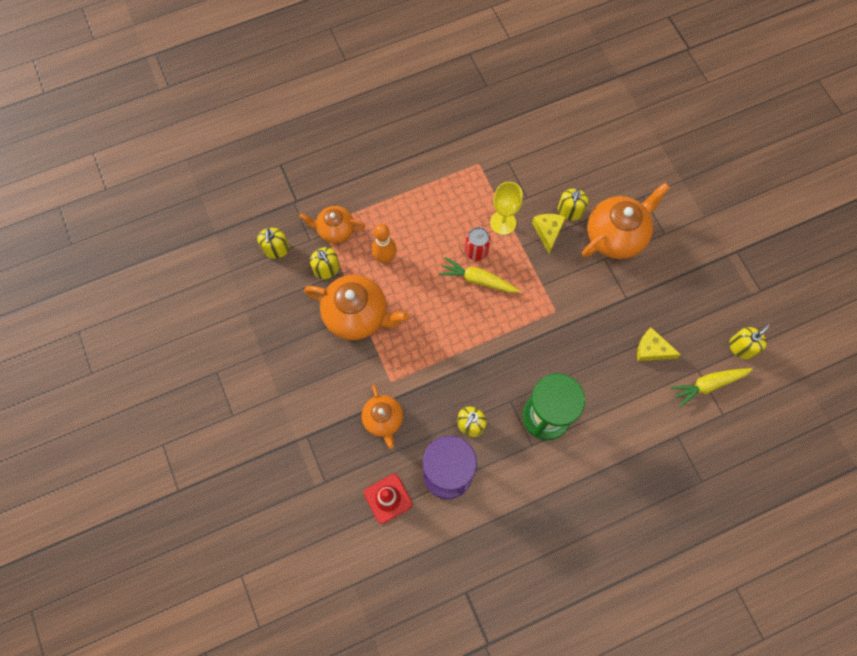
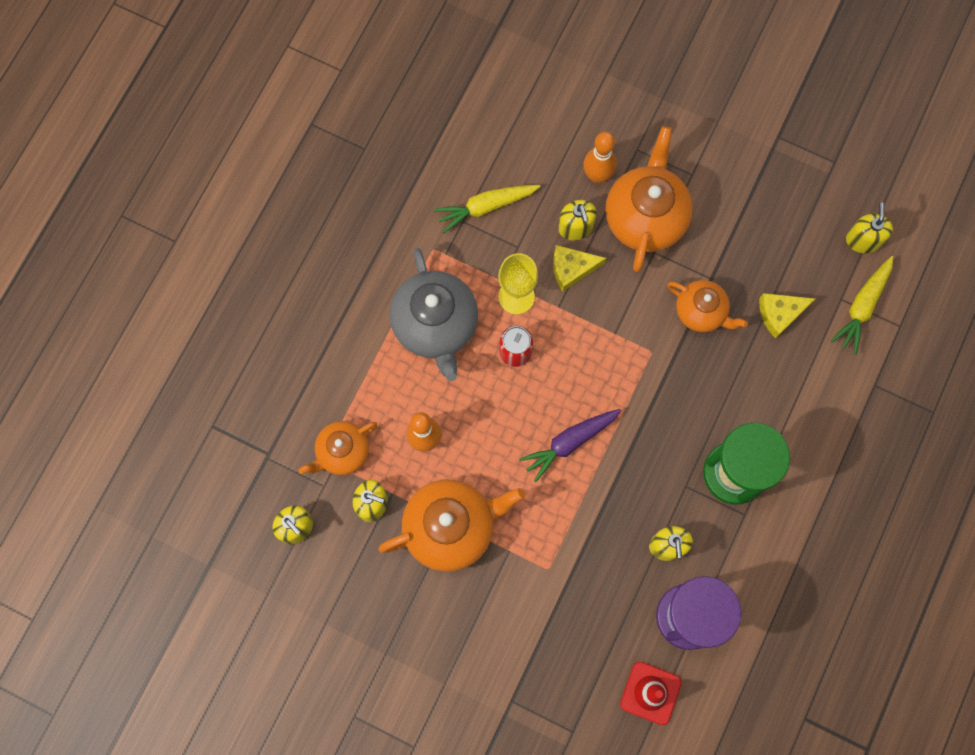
camera: 40 degrees left, 5 degrees up
orange teapot [362,385,403,449] -> orange teapot moved to [668,280,748,332]
yellow carrot [439,257,520,293] -> yellow carrot moved to [434,185,540,233]
yellow cheese [532,214,566,254] -> yellow cheese turned 60 degrees counterclockwise [553,245,606,292]
none -> grey teapot [390,248,478,381]
none -> purple carrot [519,409,621,482]
none -> orange bowling pin [583,132,617,183]

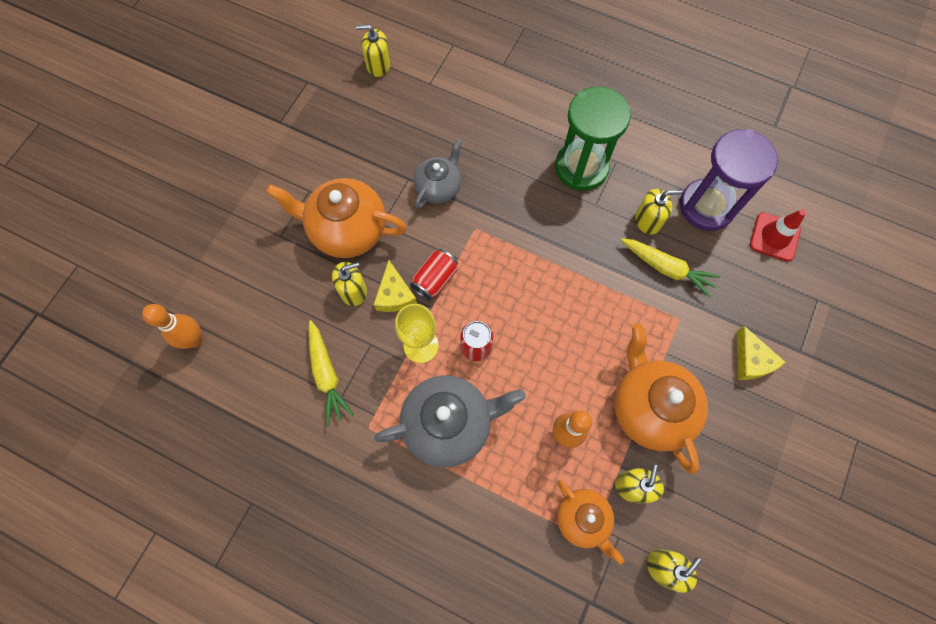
camera: 90 degrees left, 5 degrees down
purple carrot [519,409,621,482] -> none
orange bowling pin [583,132,617,183] -> orange bowling pin moved to [142,304,202,349]
orange teapot [668,280,748,332] -> grey teapot [414,139,462,209]
yellow cheese [759,293,815,339] -> yellow cheese moved to [737,326,785,380]
yellow carrot [831,256,893,354] -> yellow carrot moved to [621,238,720,298]
none -> red can [410,249,458,300]

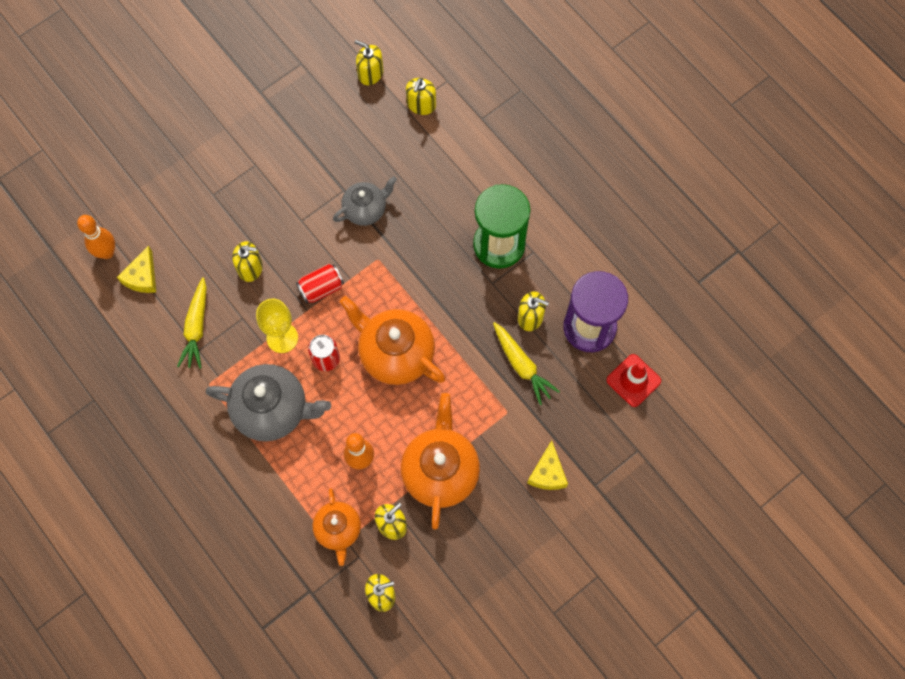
camera: 25 degrees right, 0 degrees up
orange teapot [266,178,407,258] -> orange teapot moved to [340,296,445,385]
yellow cheese [374,260,417,312] -> yellow cheese moved to [117,245,156,293]
none -> yellow soap dispenser [406,78,436,115]

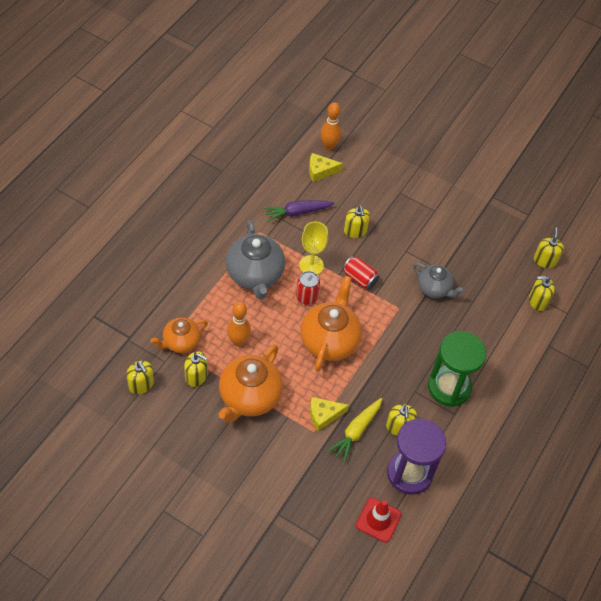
camera: 65 degrees right, 15 degrees down
yellow carrot [177,277,207,369] -> purple carrot [263,200,335,222]
orange teapot [401,393,480,530] -> orange teapot turned 135 degrees clockwise [218,344,283,423]
yellow cheese [527,440,568,490] -> yellow cheese moved to [310,397,349,431]

